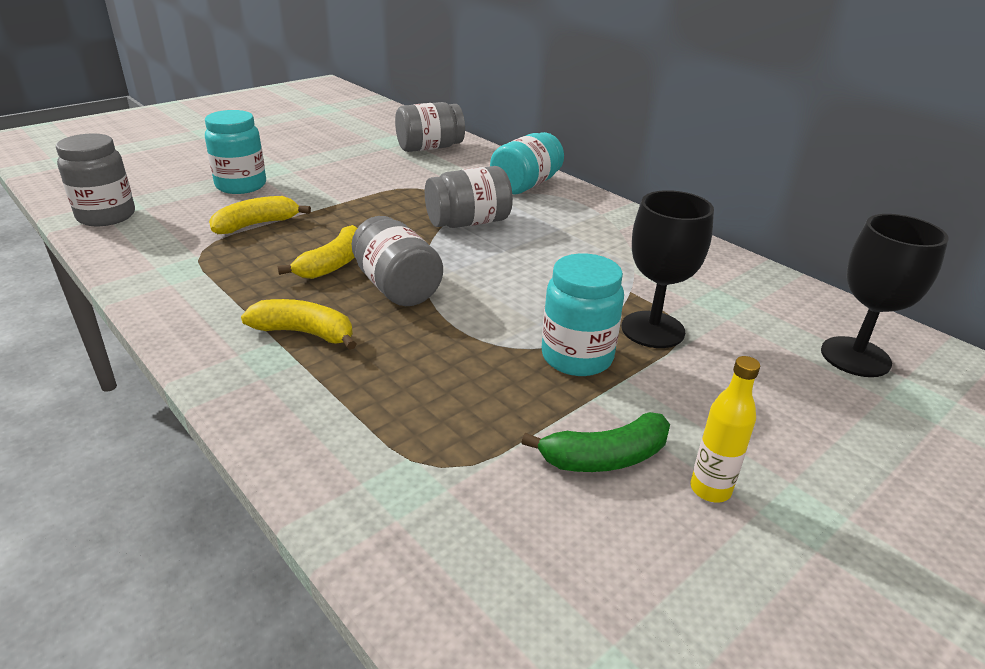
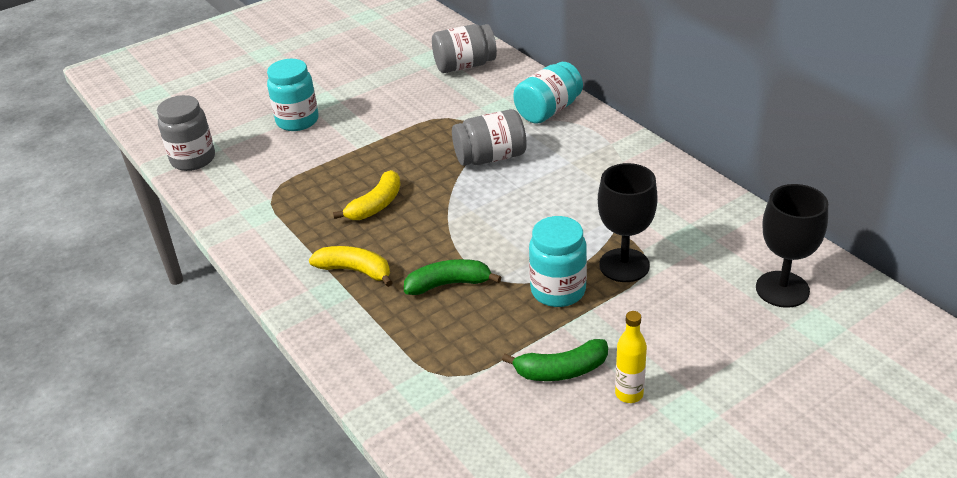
camera: 10 degrees right, 5 degrees up
yellow banana [209,196,311,234] -> none
grey jar [352,216,443,306] -> none
none -> green banana [404,259,501,295]

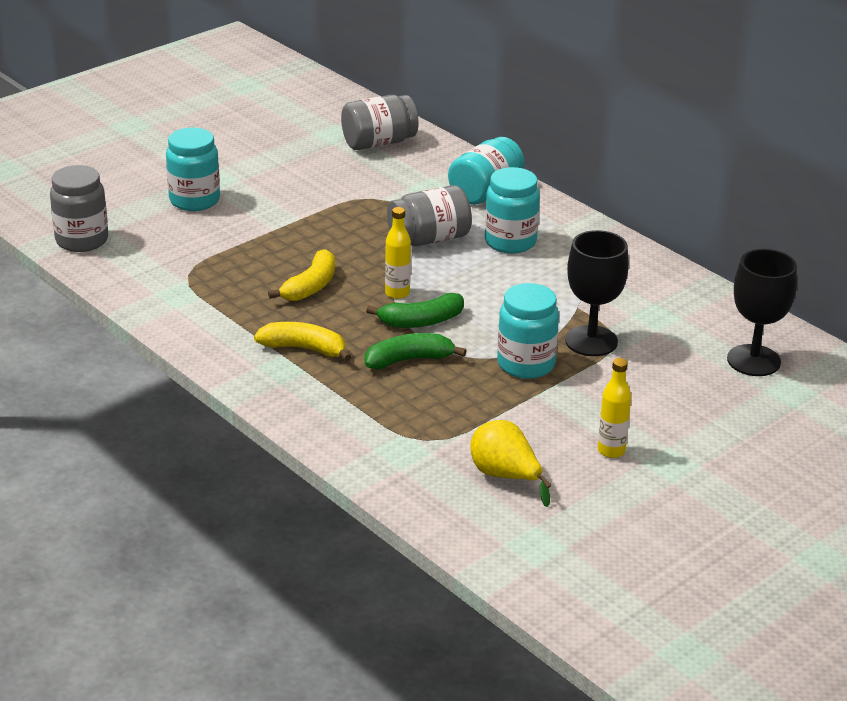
camera: 10 degrees left, 5 degrees down
green banana [502,339,608,381] -> green banana moved to [366,293,464,328]
none -> yellow bottle [385,207,411,299]
none -> yellow pear [470,420,551,507]
none -> turquoise jar [485,167,540,254]

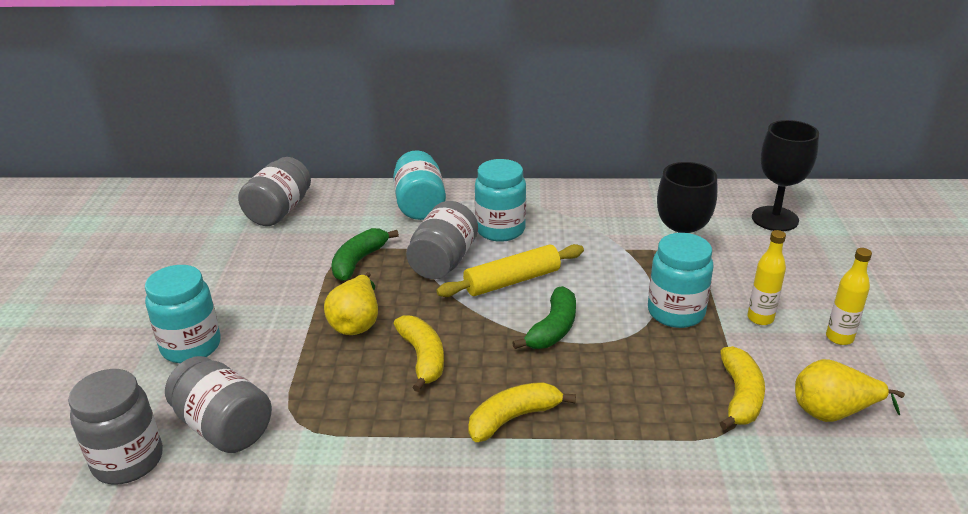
camera: 45 degrees left, 0 degrees up
green banana [365,333,467,369] -> green banana moved to [331,228,399,281]
yellow bottle [385,207,411,299] -> yellow bottle moved to [747,230,786,325]
none -> grey jar [165,356,272,453]
none -> yellow pear [324,272,378,335]
none -> yellow rolling pin [436,244,584,297]
none -> yellow banana [720,346,765,430]

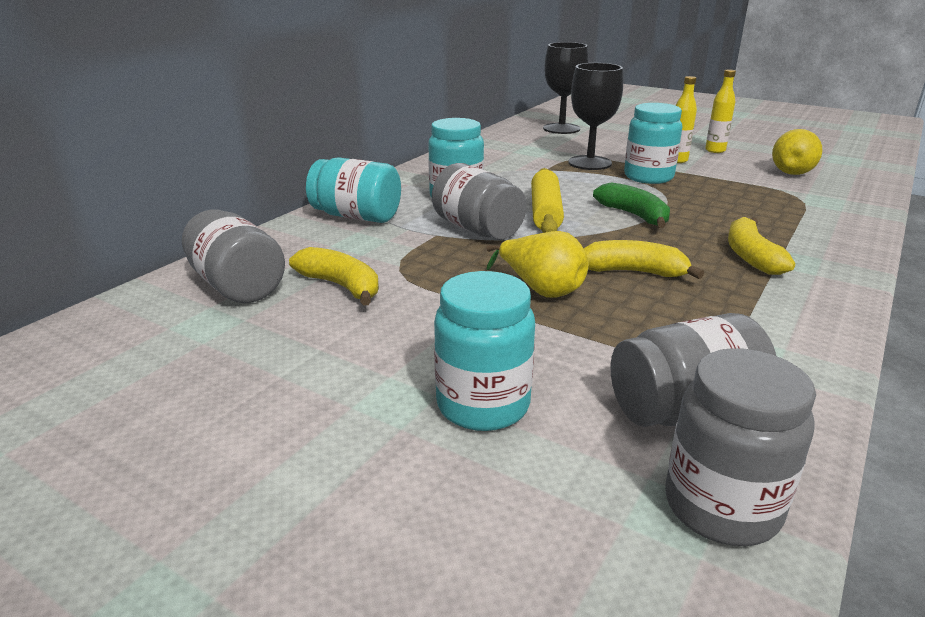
camera: 60 degrees left, 5 degrees down
green banana [331,228,399,281] -> none
yellow banana [720,346,765,430] -> yellow banana moved to [289,247,379,305]

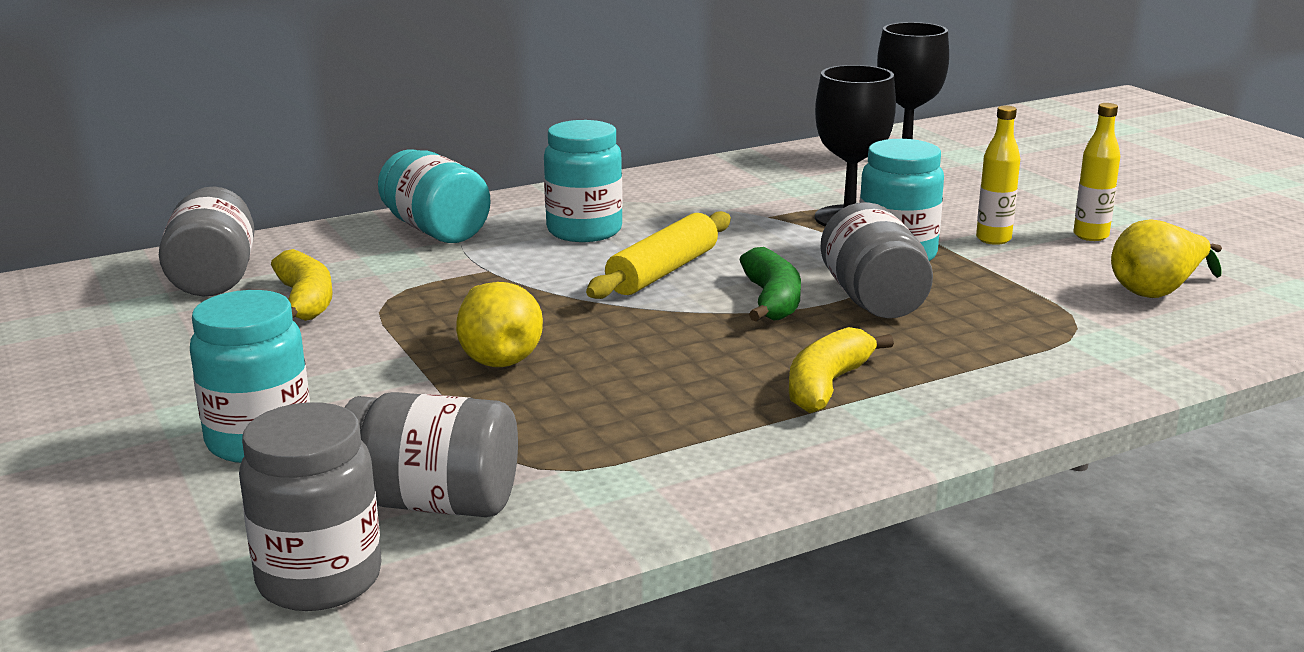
camera: 30 degrees right, 5 degrees down
grey jar [432,163,527,239] -> grey jar moved to [821,202,933,318]
yellow banana [584,240,704,279] -> none

